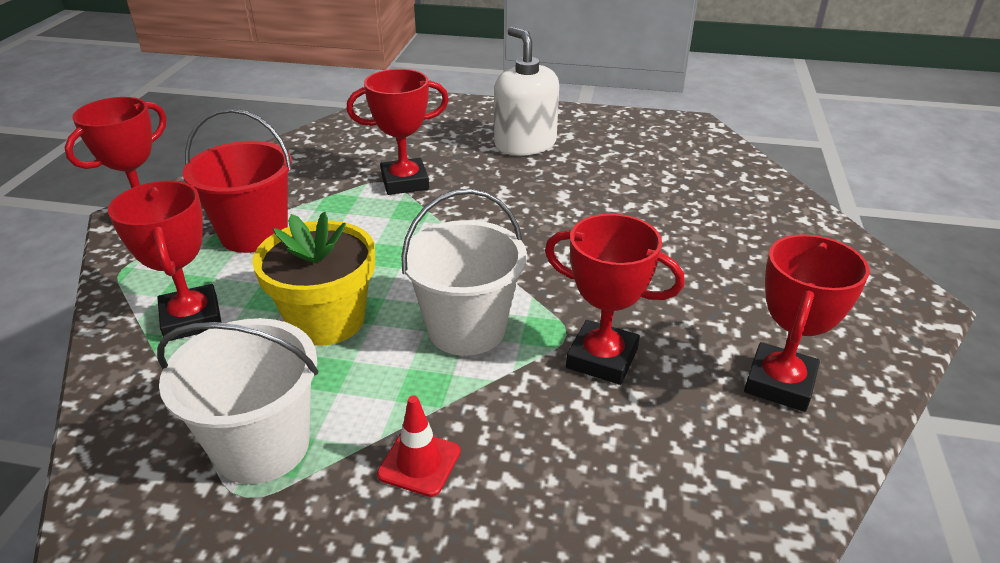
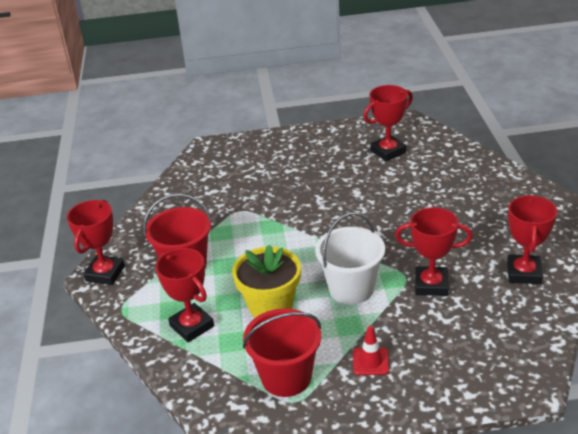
camera: 15 degrees left, 0 degrees up
white bucket [157,318,318,484] -> red bucket [243,308,321,397]
red trophy [347,69,449,195] -> red trophy moved to [364,85,413,161]
white soap dispenser [494,27,559,156] -> none

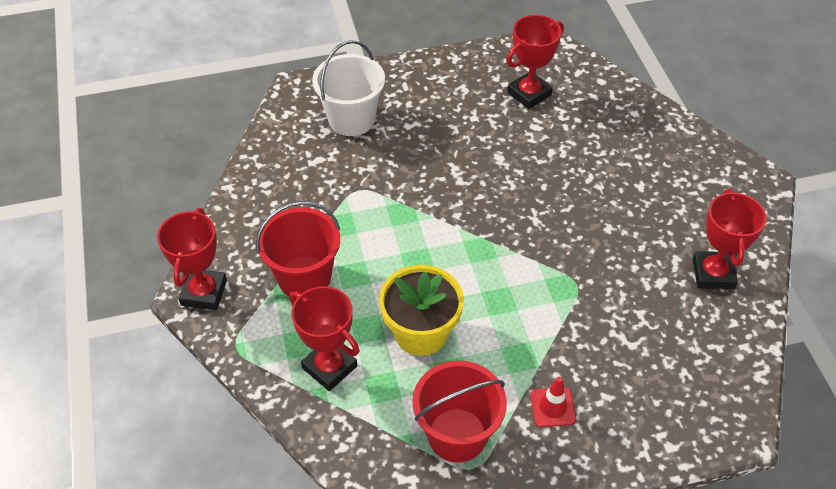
camera: 10 degrees left, 15 degrees up
white bucket [315,212,385,305] -> white bucket moved to [312,40,385,136]
red trophy [395,207,473,296] -> none

